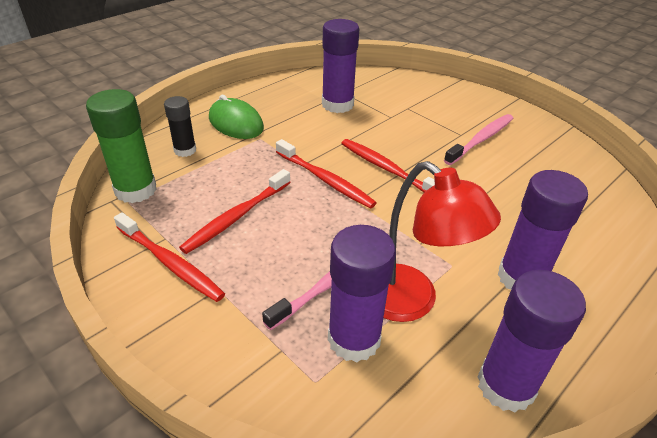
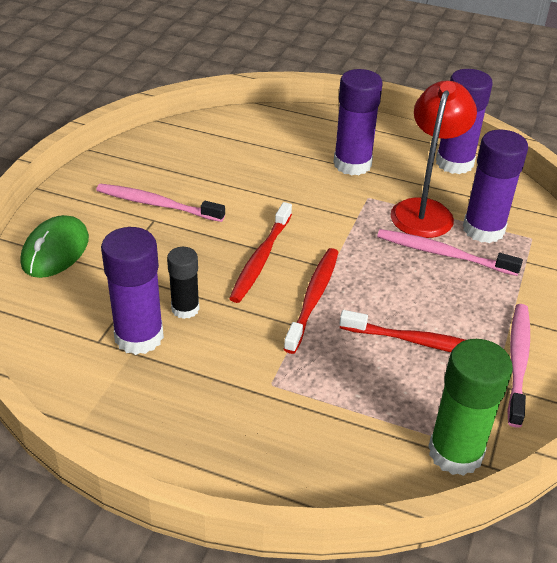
camera: 115 degrees left, 0 degrees up
red toothbrush [114,213,225,302] -> pink toothbrush [507,304,530,428]
black glue stick [164,96,196,157] -> black glue stick moved to [167,247,200,319]
green mouse [209,95,264,139] -> green mouse moved to [21,215,89,278]

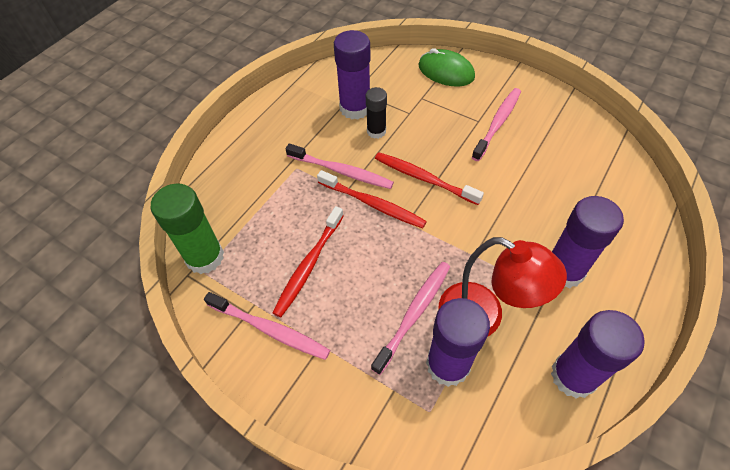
camera: 105 degrees right, 15 degrees up
none -> pink toothbrush [285,143,394,189]

